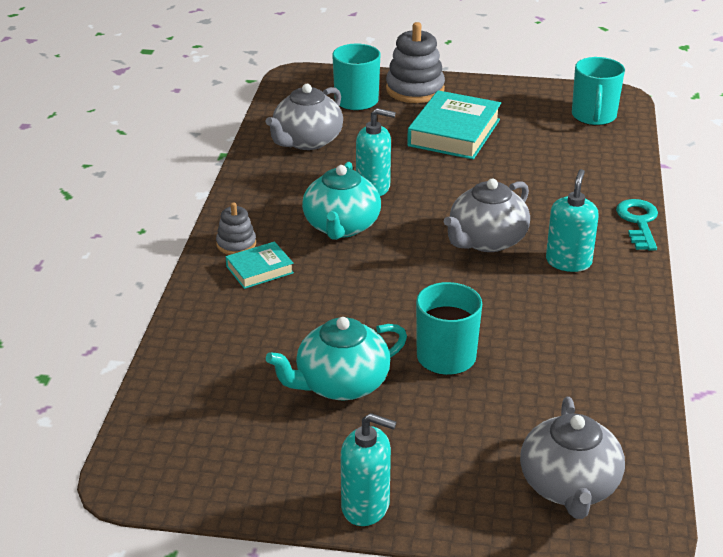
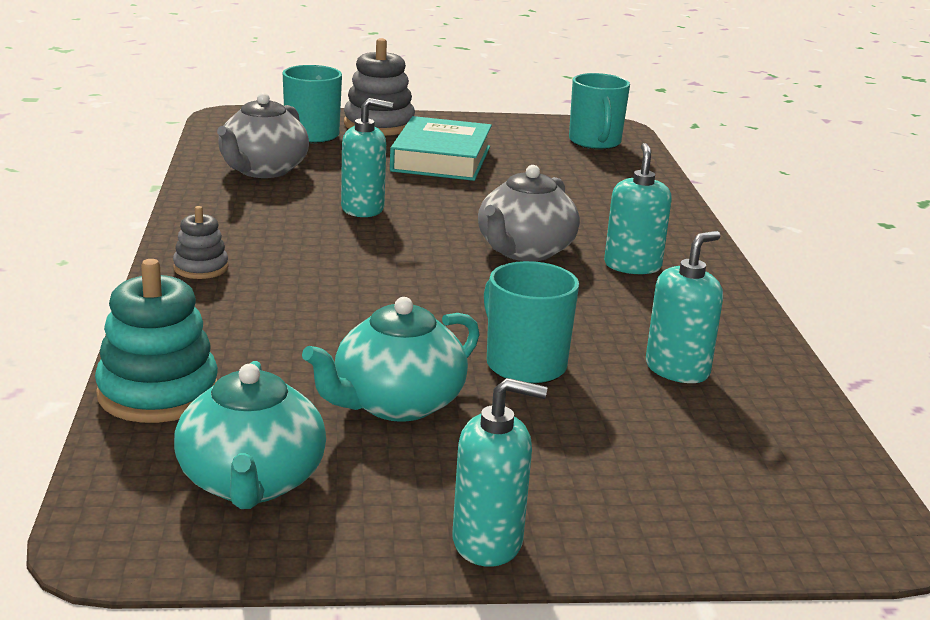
camera: 15 degrees left, 10 degrees down
turquoise book [226,242,294,289] -> none
turquoise teapot [302,162,381,240] -> turquoise teapot moved to [174,361,326,509]
grey teapot [520,397,625,519] -> none
turquoise key [616,199,658,251] -> none
none -> turquoise stacking toy [95,259,218,423]
none -> turquoise soap dispenser [646,231,723,383]

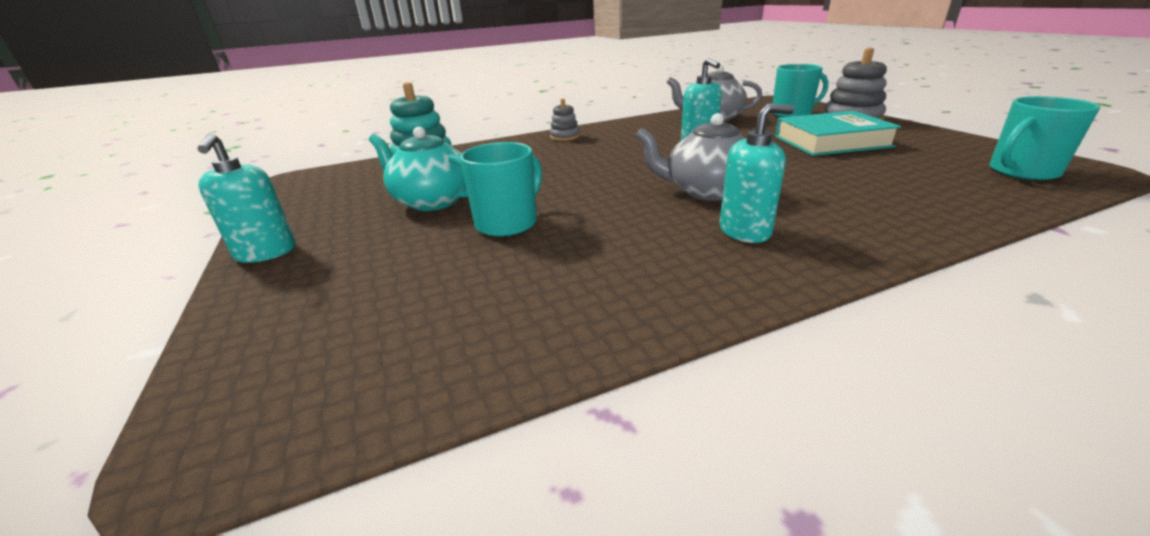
camera: 75 degrees right, 5 degrees up
turquoise teapot [174,361,326,509] -> none
turquoise soap dispenser [646,231,723,383] -> none

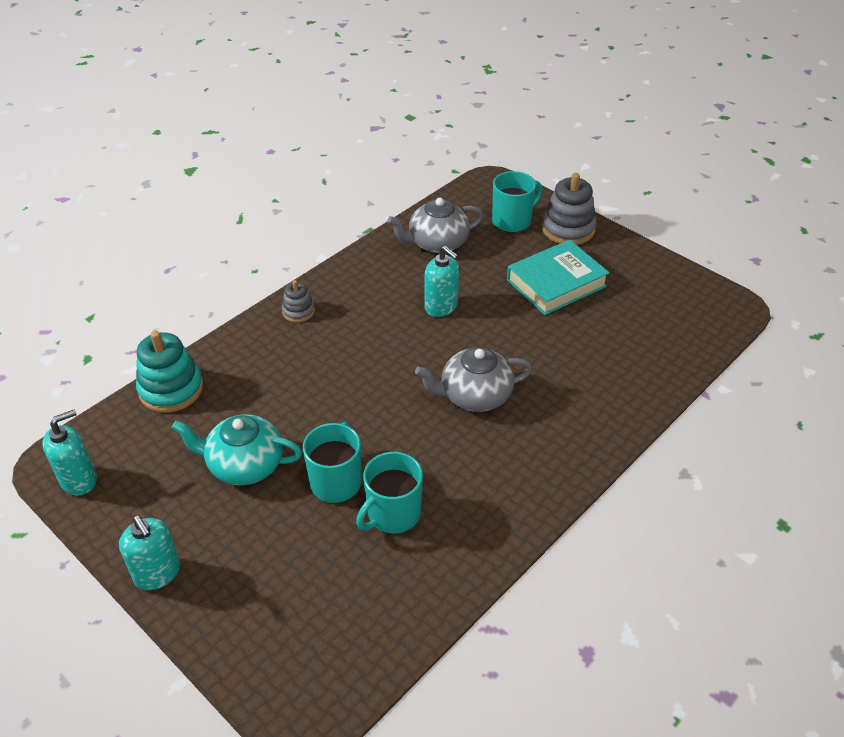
camera: 25 degrees left, 15 degrees up
turquoise soap dispenser [719,103,794,243] -> turquoise soap dispenser moved to [42,410,97,495]
turquoise mug [989,96,1100,181] -> turquoise mug moved to [356,452,423,533]

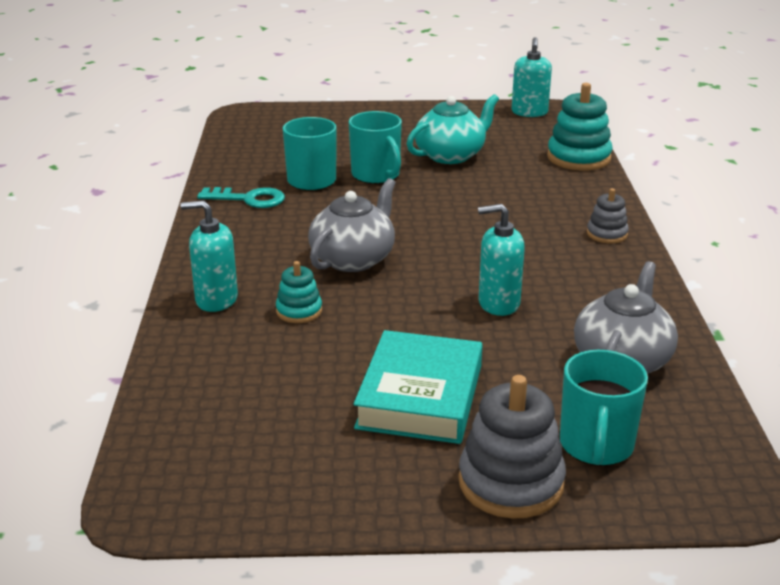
camera: 135 degrees right, 15 degrees down
turquoise soap dispenser [119,516,180,590] -> turquoise soap dispenser moved to [180,200,238,312]
none -> turquoise key [197,187,285,208]
none -> turquoise stacking toy [276,261,322,323]

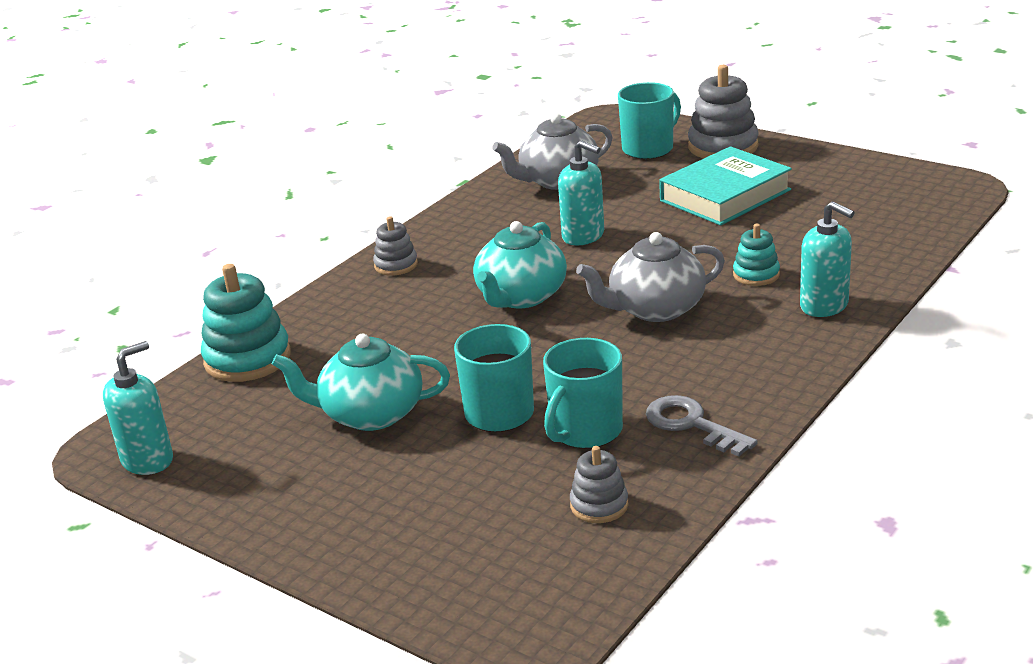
camera: 140 degrees left, 0 degrees up
turquoise key [197,187,285,208] -> grey key [646,395,758,456]
none -> turquoise teapot [473,221,567,308]
none -> grey stacking toy [570,446,628,523]

